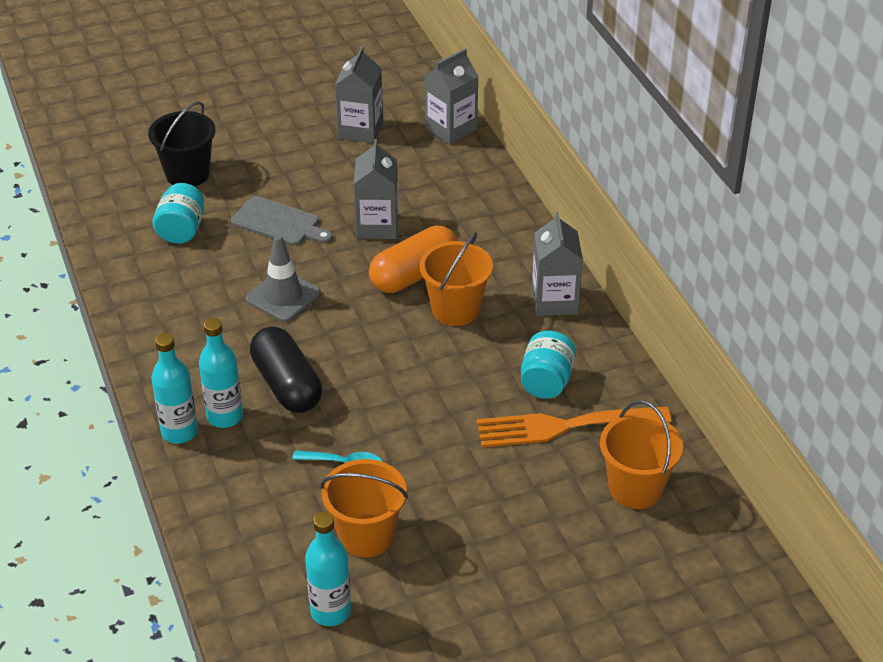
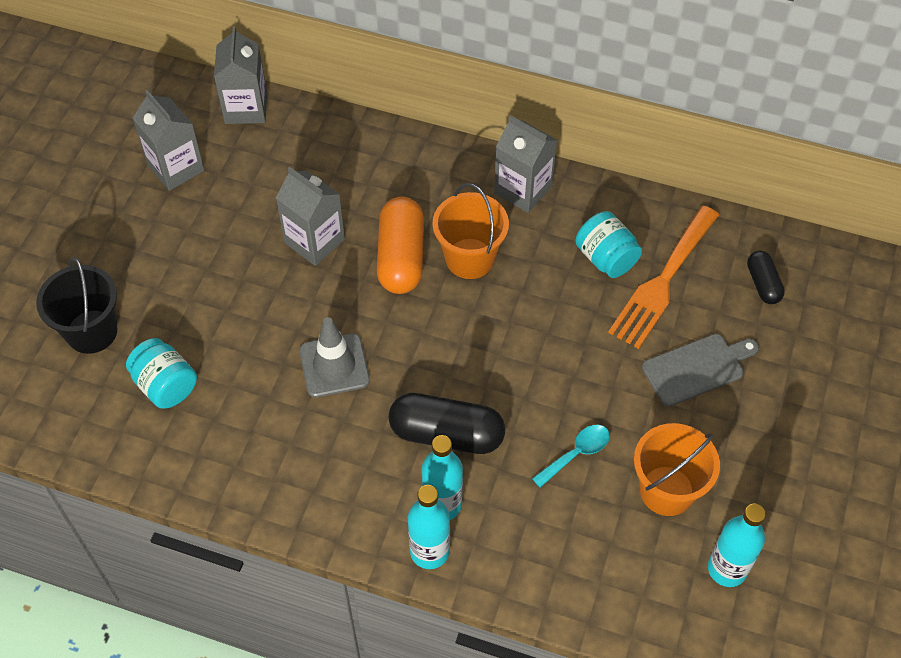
camera: 50 degrees left, 15 degrees up
grey cutting board [231,196,332,245] -> grey cutting board moved to [642,334,759,407]
orange bucket [600,401,683,509] -> black capsule [747,251,785,304]

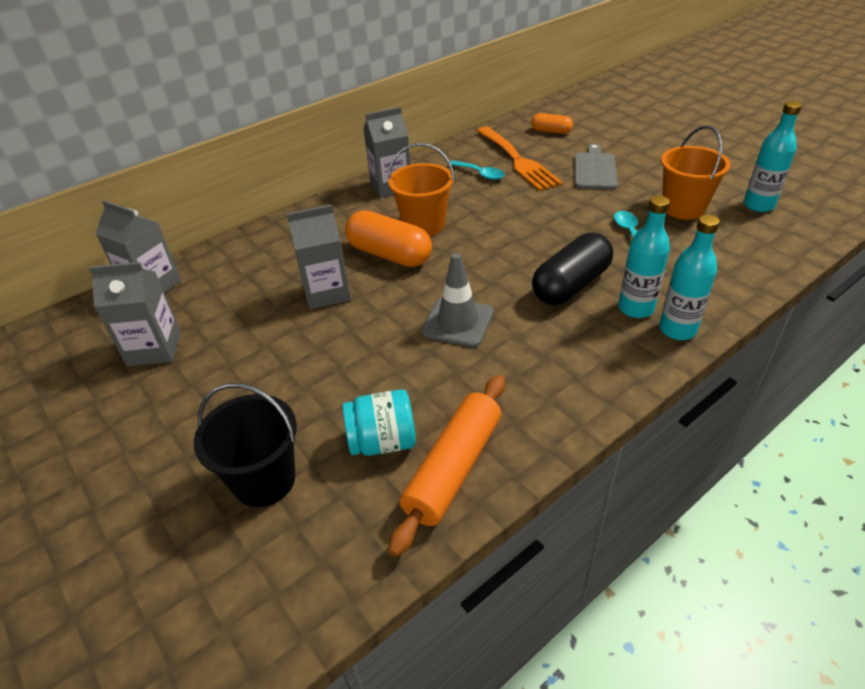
camera: 55 degrees left, 15 degrees down
turquoise jar [575,211,642,278] -> turquoise spoon [450,160,505,180]
black capsule [747,251,785,304] -> orange capsule [531,113,573,134]
none -> orange rolling pin [389,375,505,556]

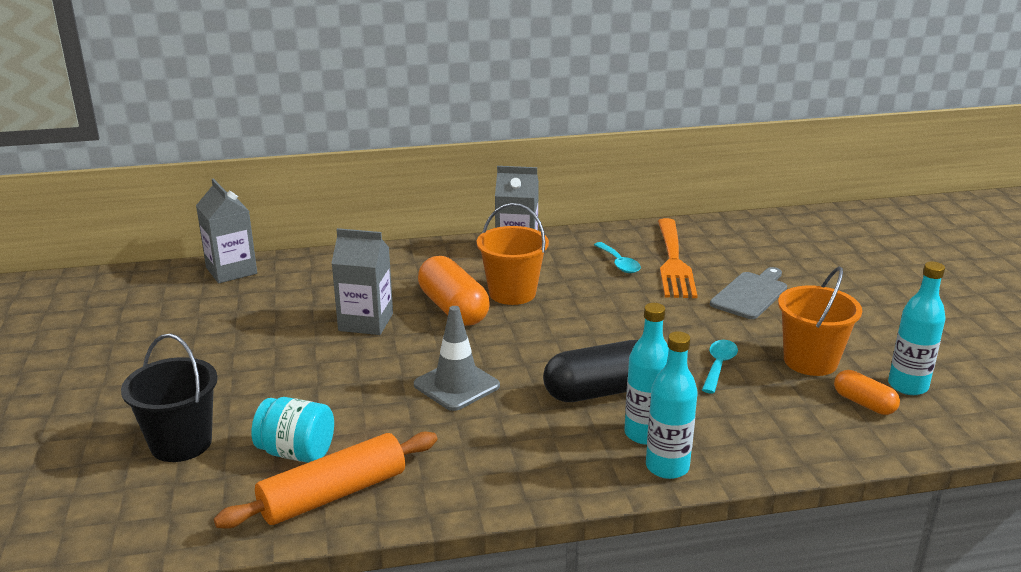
camera: 25 degrees right, 15 degrees down
grey carton [88,262,181,366] -> none
orange capsule [531,113,573,134] -> orange capsule moved to [834,370,900,415]

